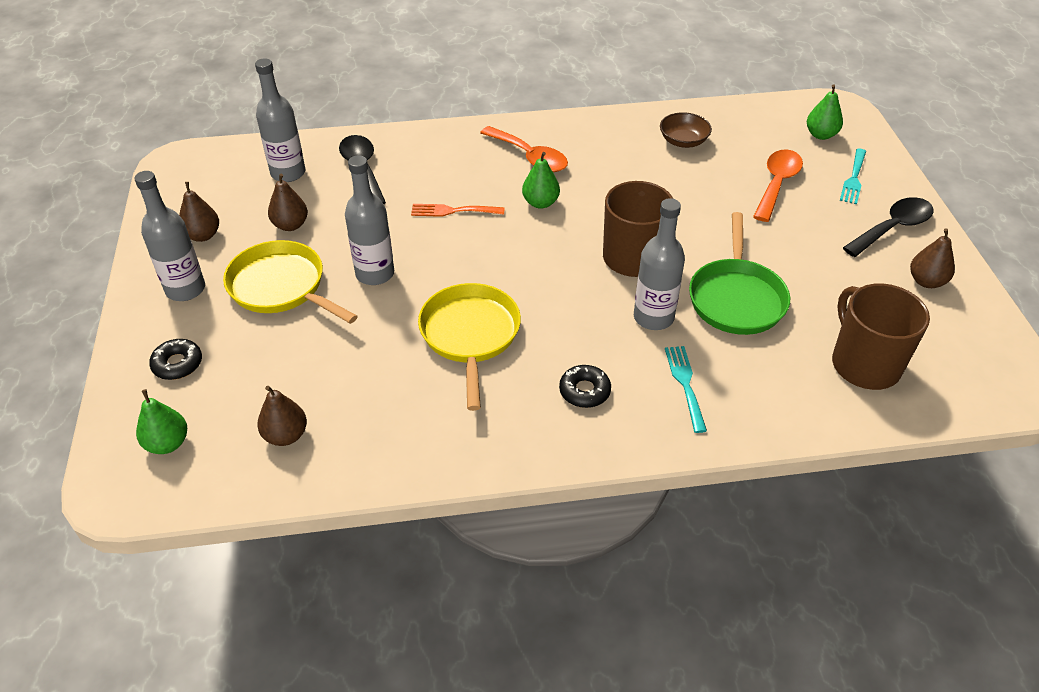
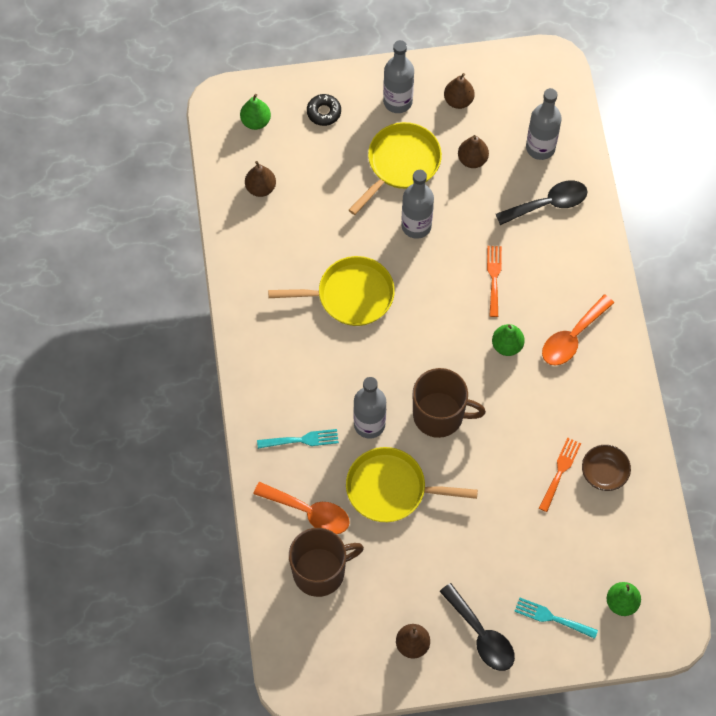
camera: 90 degrees right, 20 degrees up
black donut [559,365,611,408] -> none
green pan [689,212,790,335] -> yellow pan [346,447,478,522]
orange spoon [753,149,803,222] -> orange spoon moved to [253,482,350,534]
none -> orange fork [539,438,581,512]

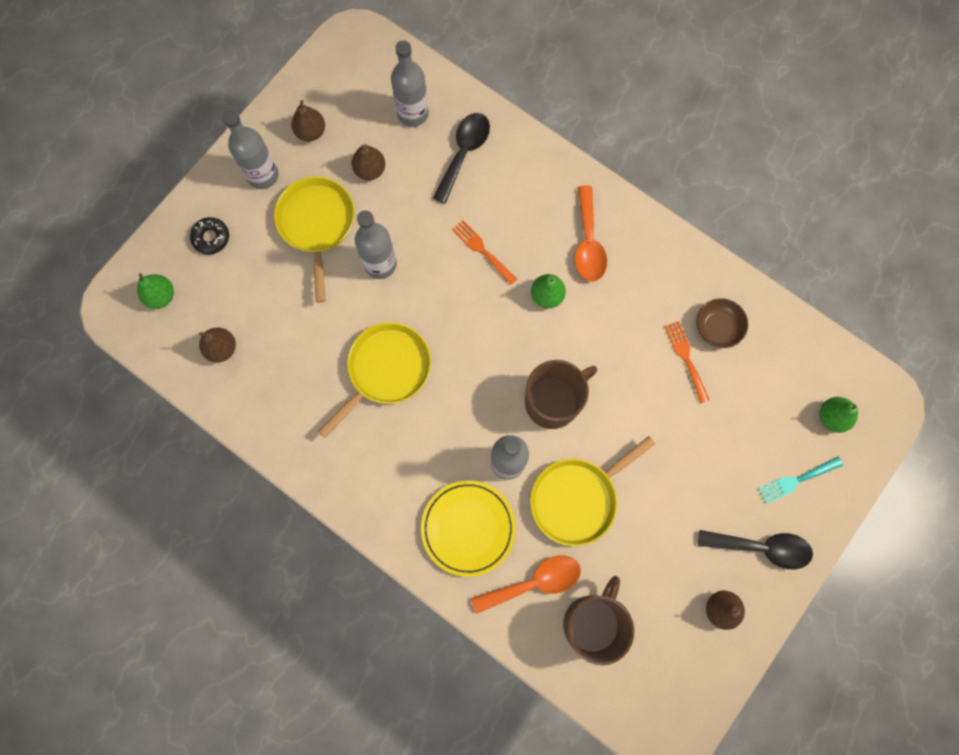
camera: 45 degrees left, 10 degrees up
turquoise fork [257,429,339,449] -> yellow plate [421,480,516,577]

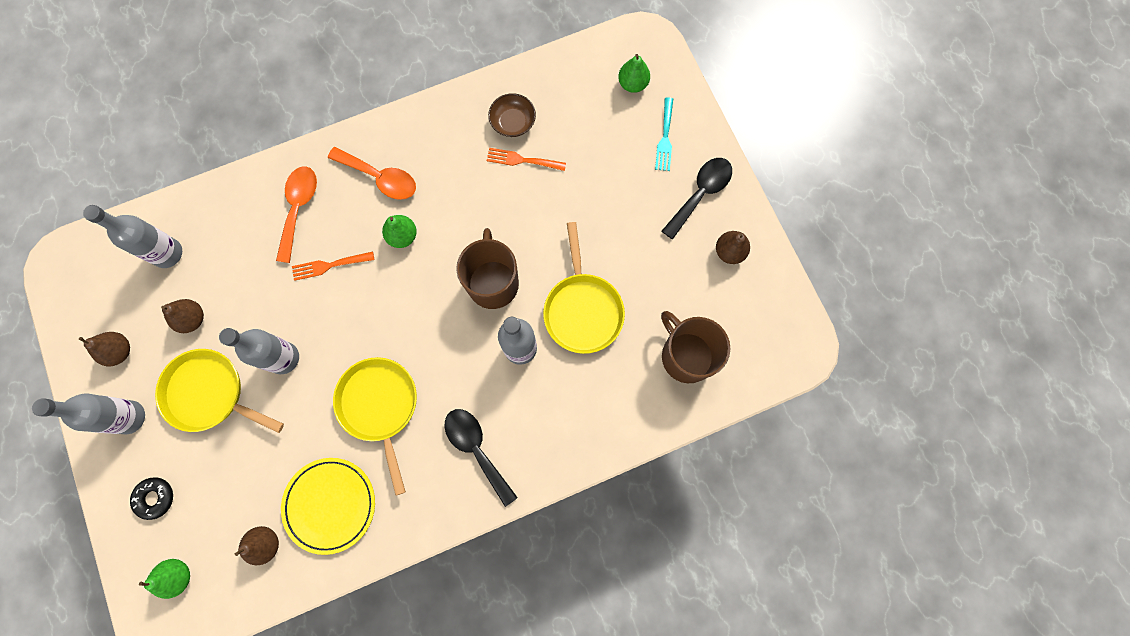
camera: 60 degrees left, 0 degrees up
yellow plate [421,480,516,577] -> yellow plate moved to [281,458,375,555]
black spoon [433,113,490,204] -> black spoon moved to [445,409,518,507]
orange spoon [471,556,581,614] -> orange spoon moved to [276,166,317,263]

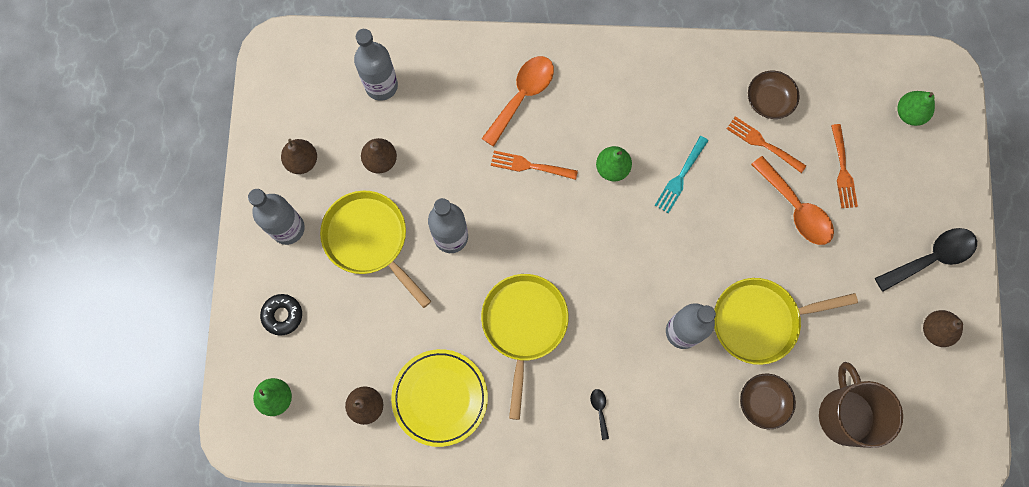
camera: 25 degrees right, 0 degrees up
orange spoon [328,147,416,200] -> orange spoon moved to [751,156,834,245]
black spoon [445,409,518,507] -> black spoon [590,389,609,440], size x0.44
brown mug [456,228,519,309] -> none
yellow pan [543,222,625,354] -> yellow pan turned 60 degrees clockwise [714,278,858,365]
turquoise fork [655,97,673,171] -> turquoise fork moved to [655,136,709,213]
none -> brown bowl [740,373,796,429]
none -> orange fork [831,124,858,208]

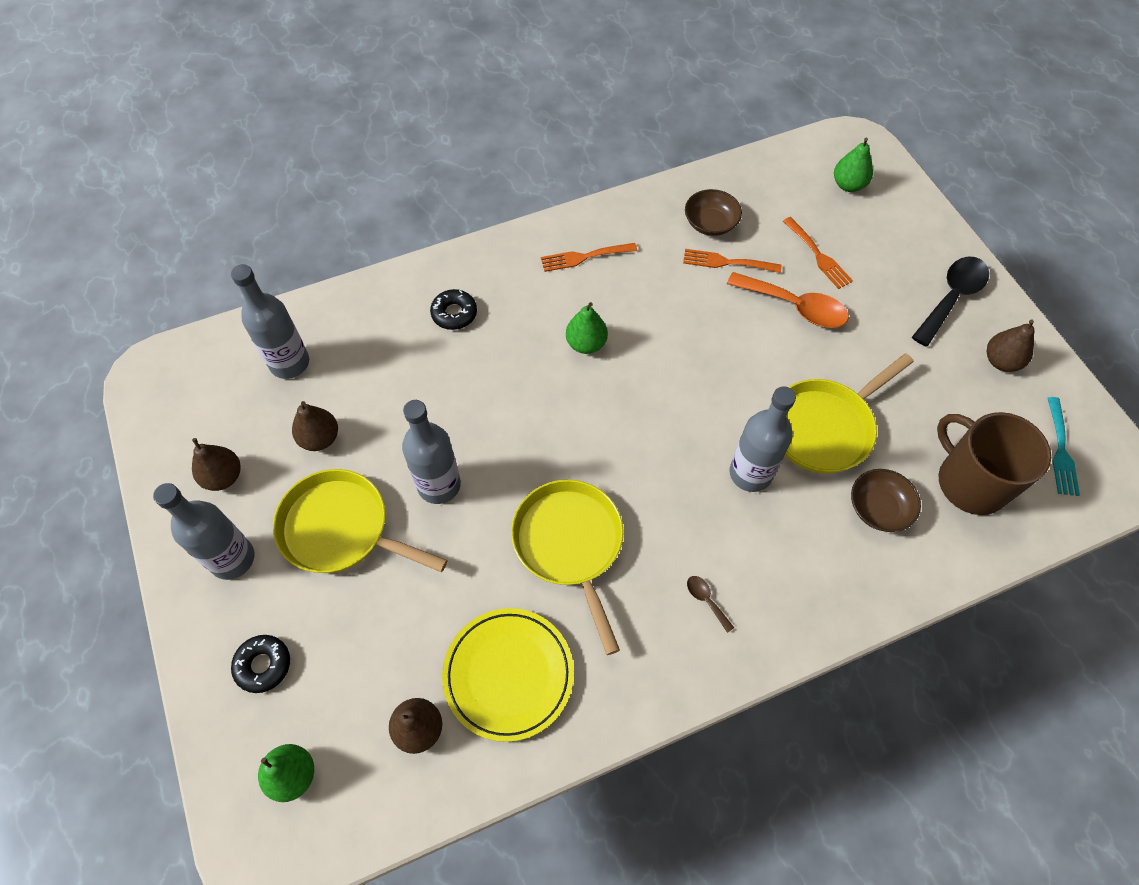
camera: 25 degrees left, 15 degrees down
orange spoon [482,56,554,147] -> black donut [430,289,477,330]
orange fork [491,151,578,180] -> orange fork moved to [541,243,637,272]
black spoon [590,389,609,440] -> brown spoon [687,576,734,633]
turquoise fork [655,136,709,213] -> turquoise fork moved to [1048,397,1080,496]

